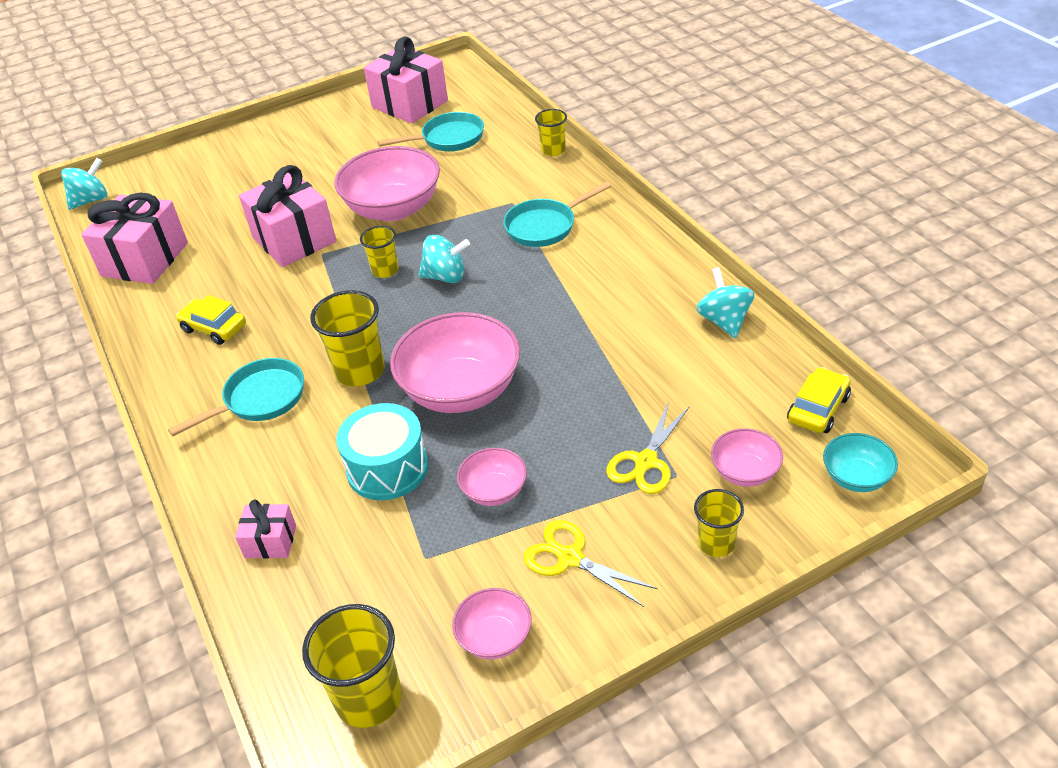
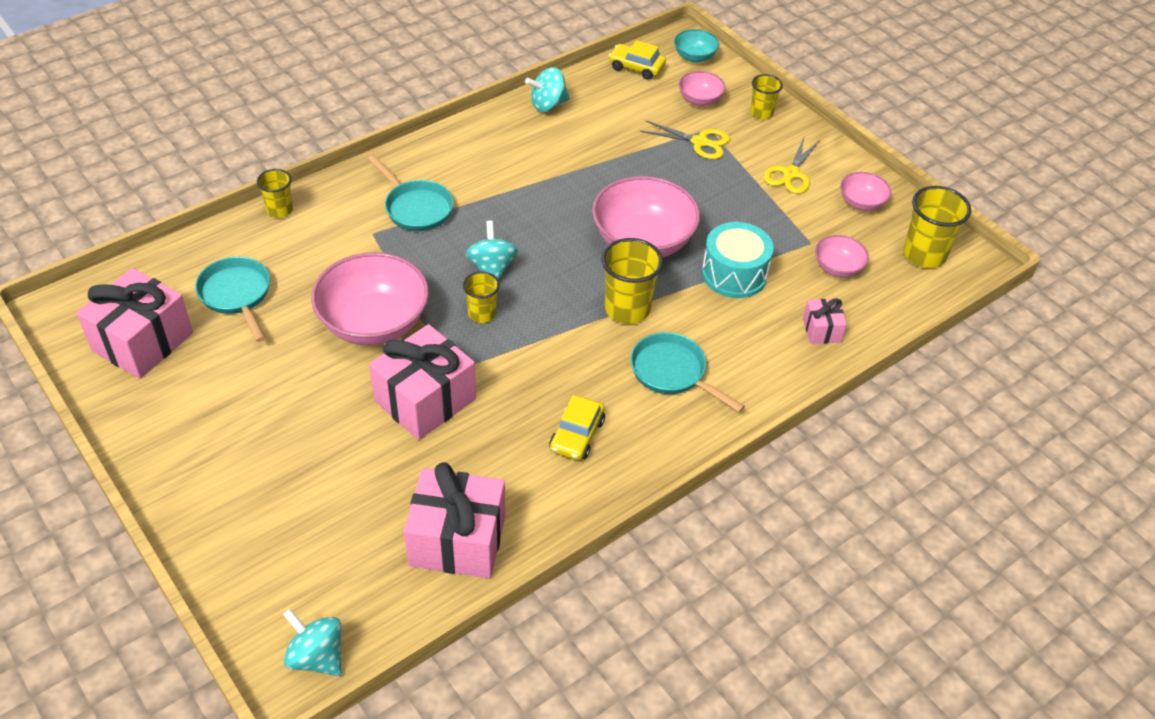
camera: 105 degrees left, 5 degrees up
pink bowl [457,448,527,506] -> pink bowl moved to [815,235,869,277]

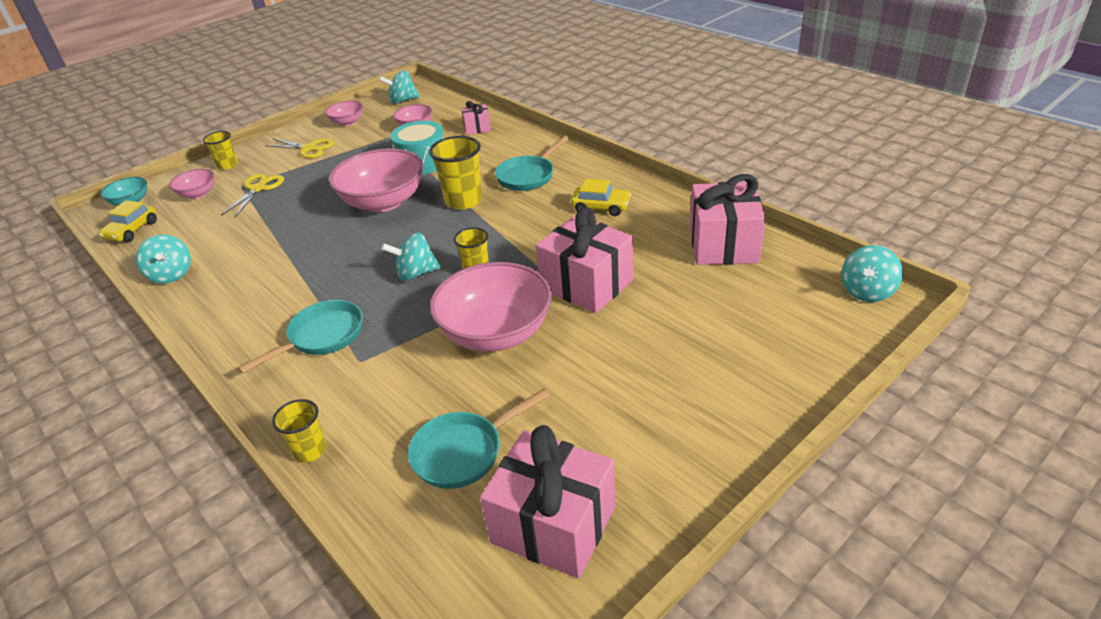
camera: 90 degrees left, 10 degrees down
yellow cup [903,186,971,268] -> turquoise spinning top [379,70,420,104]

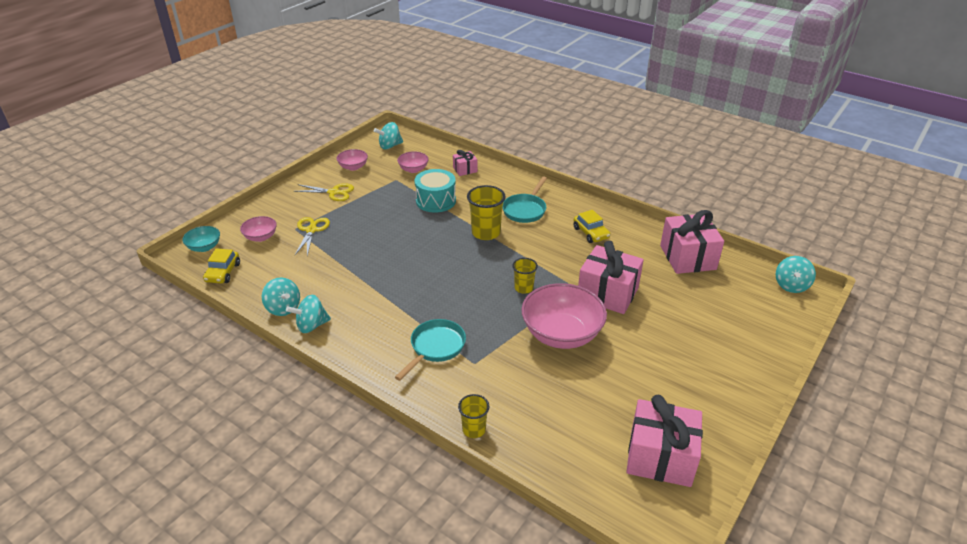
camera: 15 degrees left, 0 degrees up
yellow cup [203,131,238,170] -> none
pink bowl [329,148,423,212] -> none
turquoise spinning top [381,233,441,281] -> turquoise spinning top moved to [286,295,331,333]
turquoise pan [408,389,550,489] -> none
yellow car [571,179,631,216] -> yellow car turned 60 degrees clockwise [573,210,610,243]

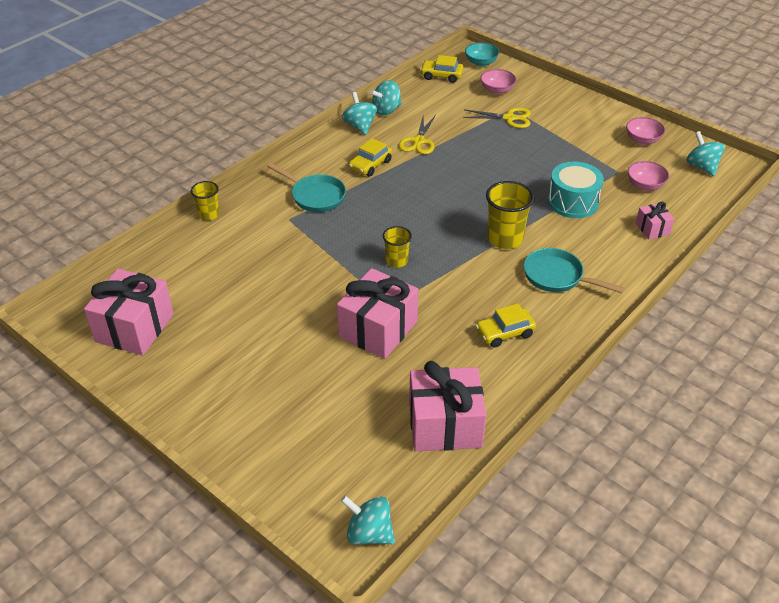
camera: 95 degrees right, 5 degrees up
yellow scissors [293,183,354,201] -> yellow scissors moved to [398,115,436,154]
pink bowl [521,283,607,349] -> none
none -> yellow car [349,138,392,176]

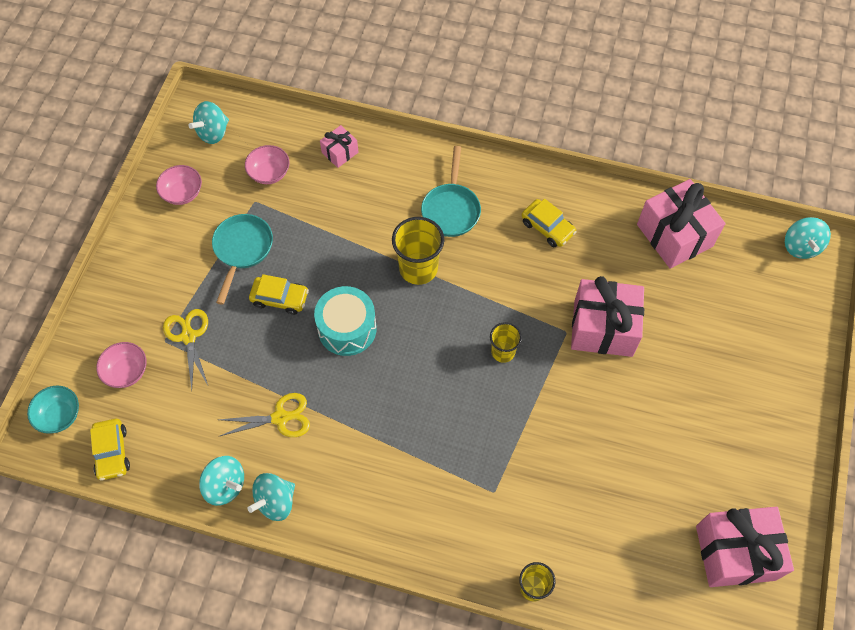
camera: 115 degrees left, 20 degrees up
turquoise pan [267,163,346,212] -> turquoise pan moved to [212,214,273,305]
yellow car [349,138,392,176] -> yellow car moved to [249,274,309,315]
turquoise drum [548,162,604,218] -> turquoise drum moved to [314,286,377,356]

